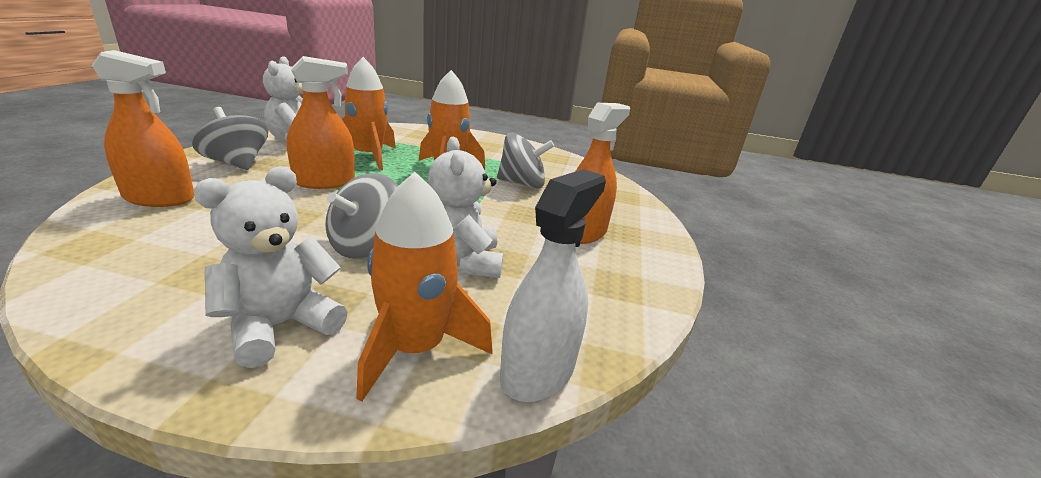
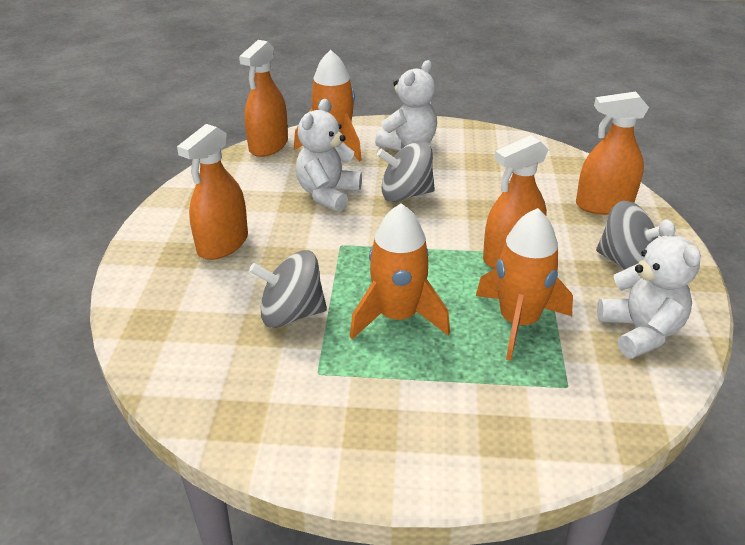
camera: 175 degrees right, 10 degrees up
grey spinning top [325,173,398,259] -> grey spinning top turned 120 degrees counterclockwise [377,141,435,202]
white teddy bear [428,137,503,278] -> white teddy bear turned 135 degrees counterclockwise [296,99,362,212]
white spray bottle [500,169,606,402] -> orange spray bottle [239,40,288,157]

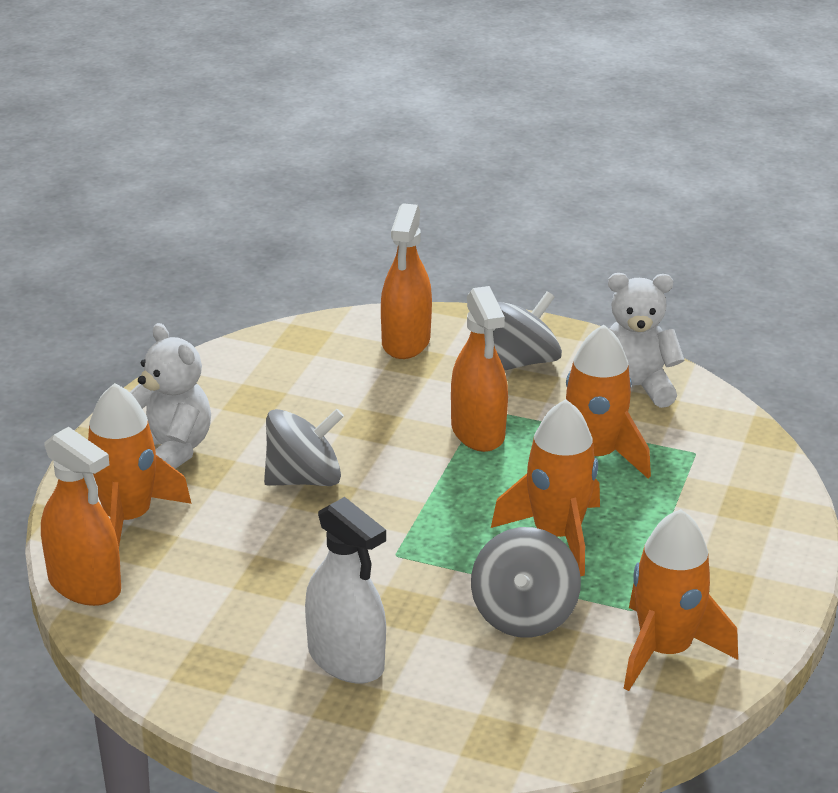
camera: 75 degrees left, 5 degrees down
orange spray bottle [177,124,248,260] -> white spray bottle [305,497,386,683]
white teddy bear [296,99,362,212] -> none
grey spinning top [377,141,435,202] -> grey spinning top turned 120 degrees counterclockwise [264,409,344,486]
none -> orange rocket [624,509,738,691]

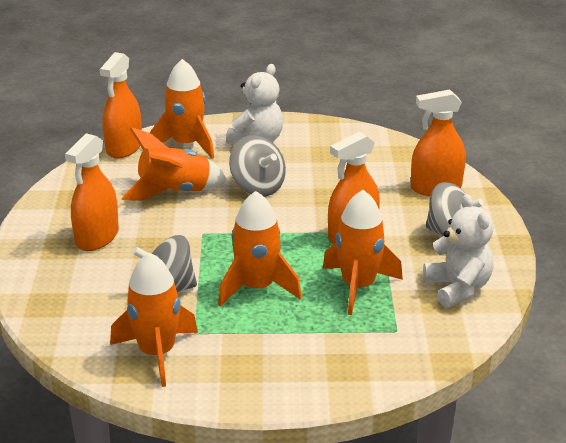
camera: 70 degrees right, 0 degrees up
white spray bottle [305,497,386,683] -> orange spray bottle [65,133,119,251]
none -> orange rocket [121,127,227,201]

